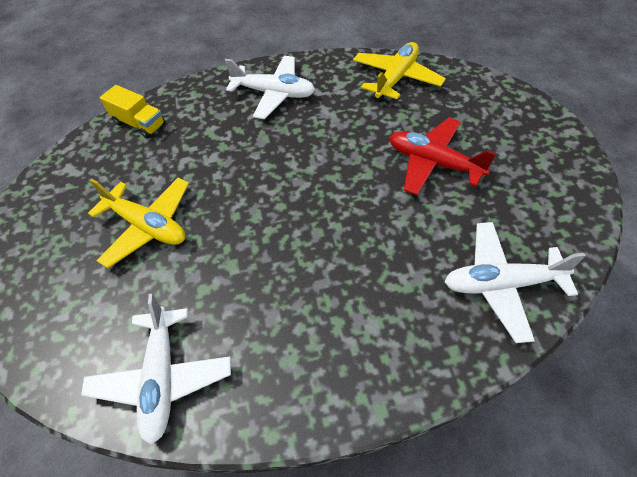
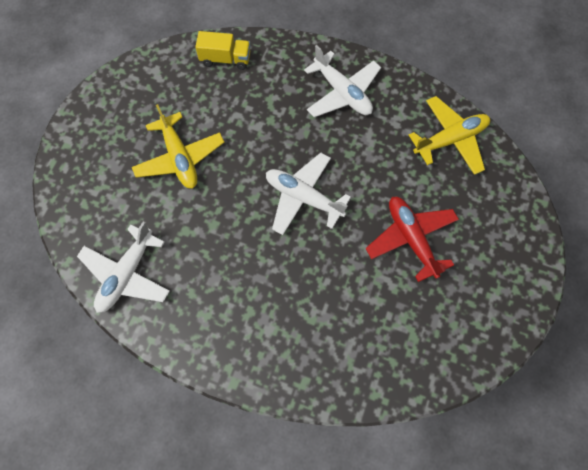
camera: 30 degrees right, 15 degrees up
yellow truck [100,85,165,139] -> yellow truck turned 60 degrees counterclockwise [195,31,250,70]
white plane [445,222,586,343] -> white plane moved to [266,153,351,235]

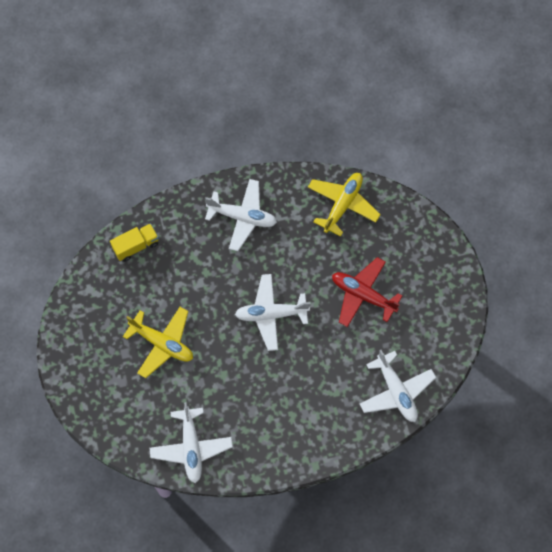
camera: 35 degrees left, 0 degrees up
none -> white plane [360,350,436,422]

